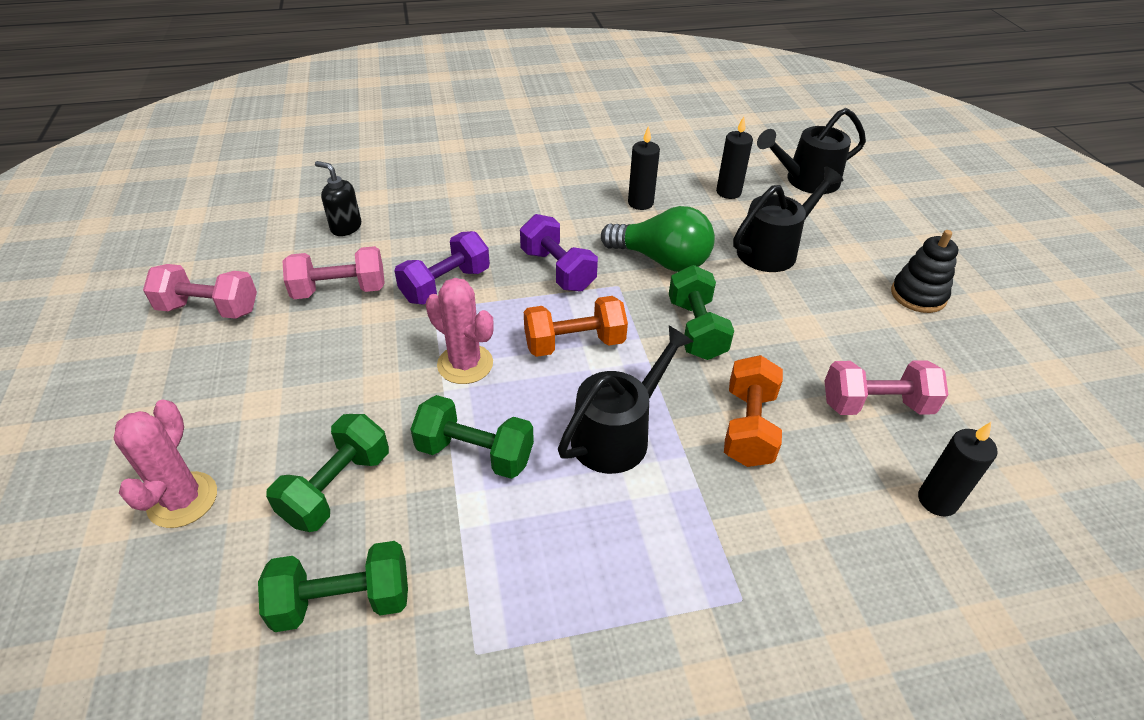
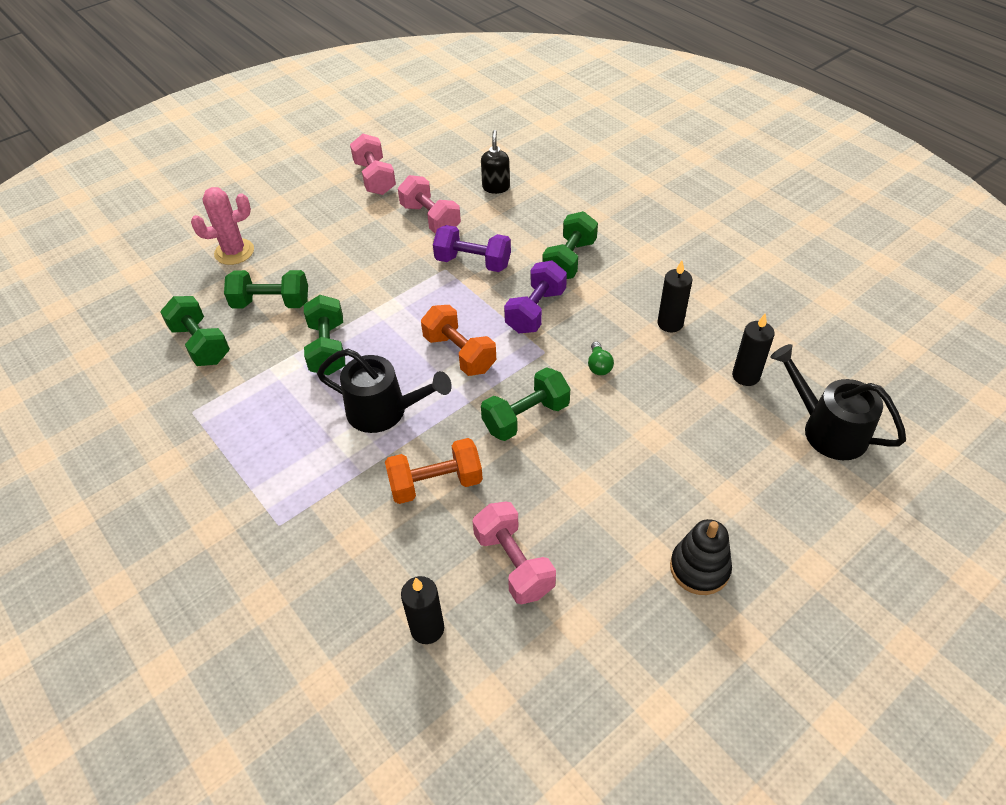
camera: 65 degrees right, 5 degrees up
pink cactus [426,278,494,384] -> none
green light bulb [601,206,715,272] -> green light bulb [588,342,614,375], size x0.42
black watering can [733,167,844,272] -> none
none -> green dumbbell [542,211,598,279]

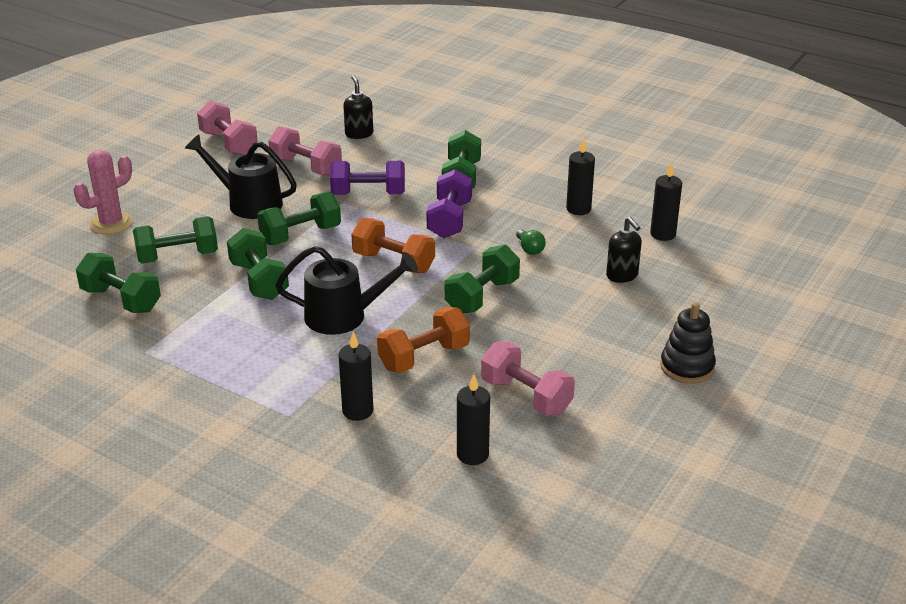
camera: 20 degrees left, 15 degrees down
black watering can [770,344,906,460] -> black watering can moved to [185,134,297,219]
none -> green dumbbell [257,192,341,245]
none -> black candle [339,331,373,421]
none -> black soap dispenser [606,217,642,283]

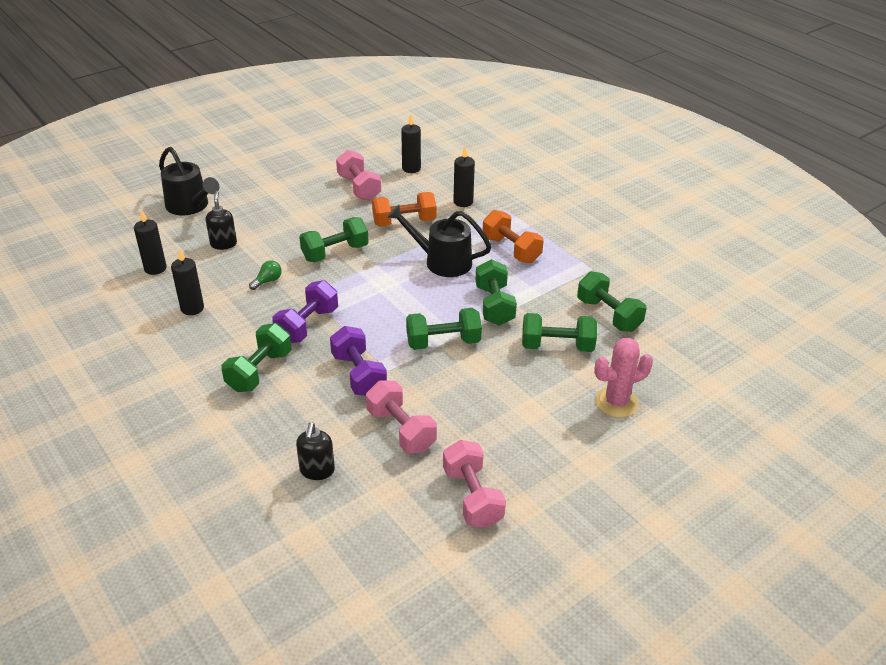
camera: 160 degrees left, 5 degrees up
black watering can [185,134,297,219] -> black watering can moved to [159,147,220,215]
purple dumbbell [330,161,405,195] -> purple dumbbell turned 45 degrees clockwise [330,326,387,396]
orange dumbbell [351,218,435,273] -> orange dumbbell moved to [483,210,544,263]
green light bulb [516,230,546,255] -> green light bulb turned 45 degrees clockwise [249,260,282,290]
black stacking toy [660,302,716,384] -> none

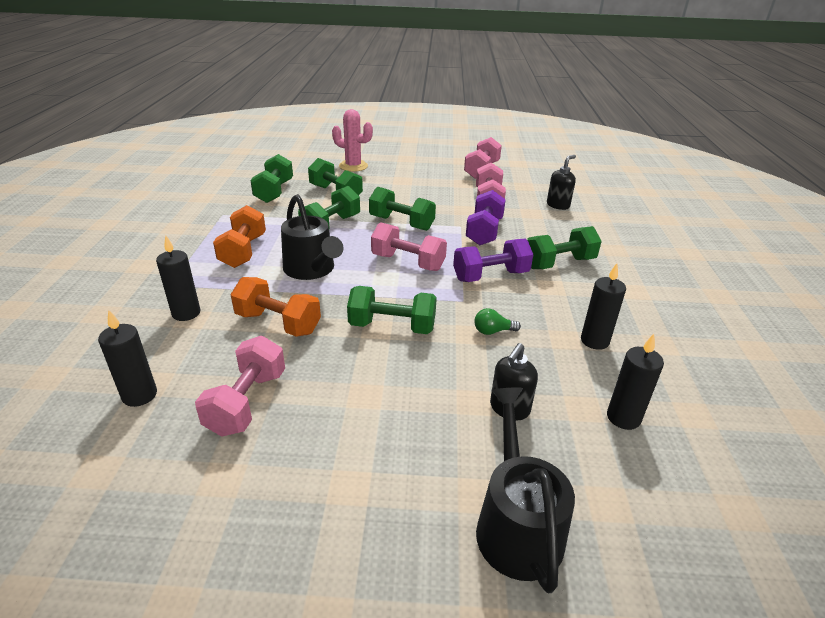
camera: 140 degrees left, 5 degrees down
none -> pink dumbbell [371,222,447,271]

